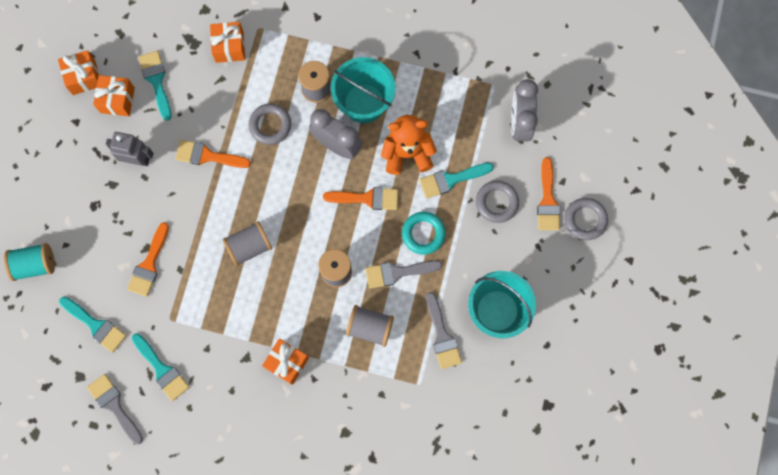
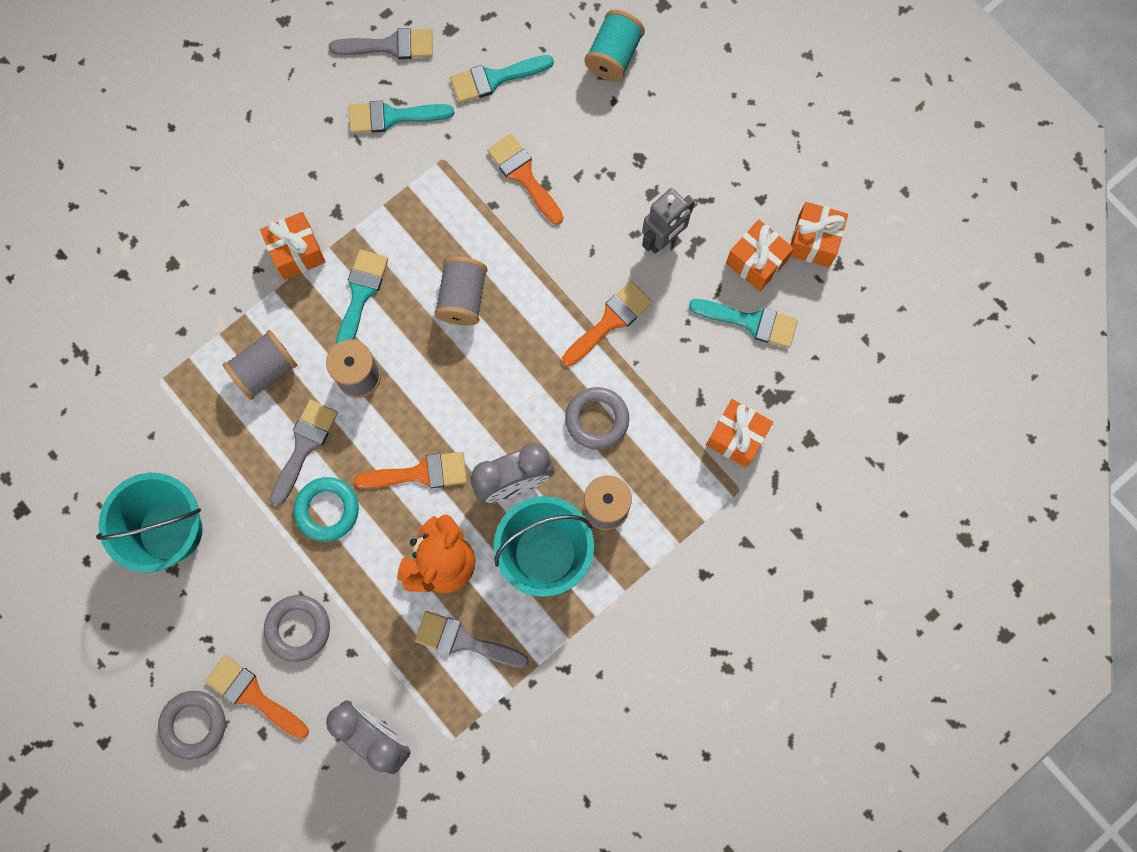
camera: 125 degrees right, 0 degrees up
orange brush [323,187,398,210] -> orange brush turned 135 degrees counterclockwise [354,452,467,488]
turquoise brush [419,163,494,199] -> turquoise brush moved to [336,249,388,344]
grey brush [426,292,462,369] -> grey brush moved to [415,611,529,668]

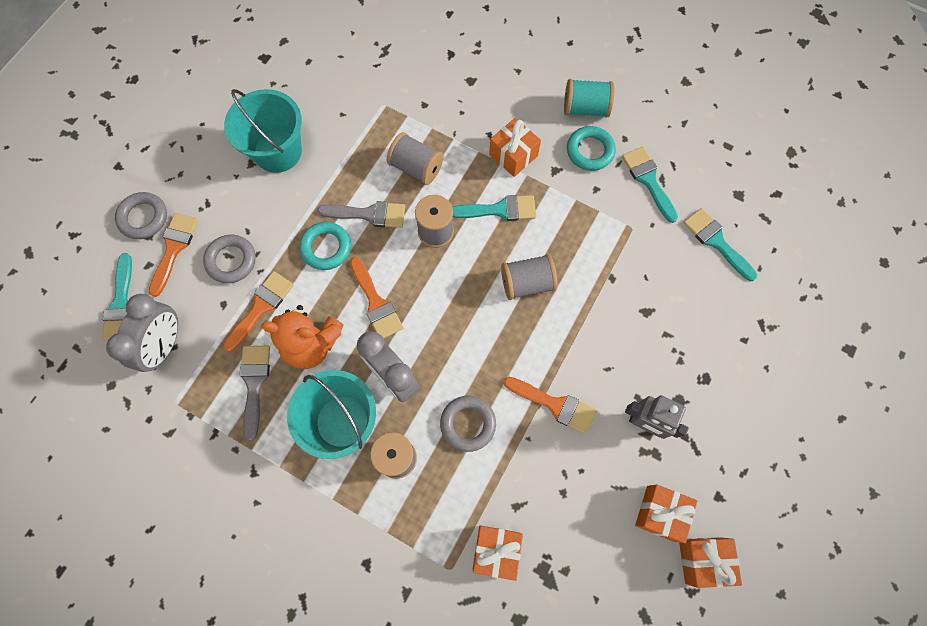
camera: 70 degrees right, 5 degrees down
grey brush [329,28,433,59] -> none
orange brush [487,134,563,225] -> orange brush moved to [223,271,294,352]
turquoise spool [584,10,645,81] -> turquoise spool moved to [564,79,614,118]
turquoise brush [689,299,798,348] -> turquoise brush moved to [102,253,132,340]
none -> turquoise ring [567,126,616,171]

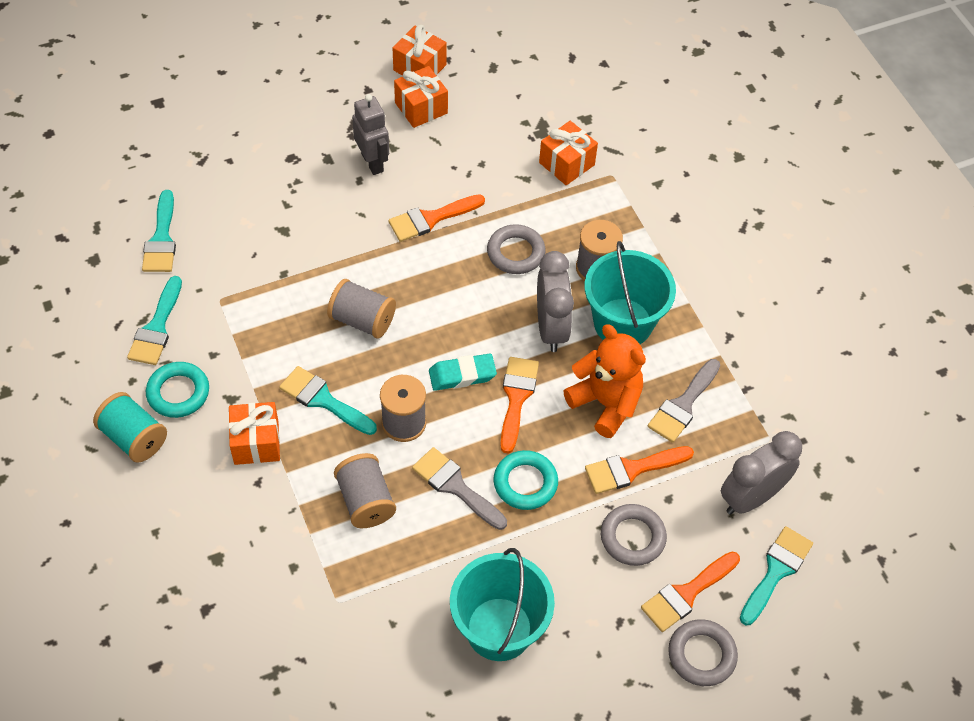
camera: 145 degrees left, 15 degrees down
orange brush [504,377,596,434] -> orange brush turned 90 degrees counterclockwise [388,194,485,242]
none -> turquoise eraser [429,353,497,391]

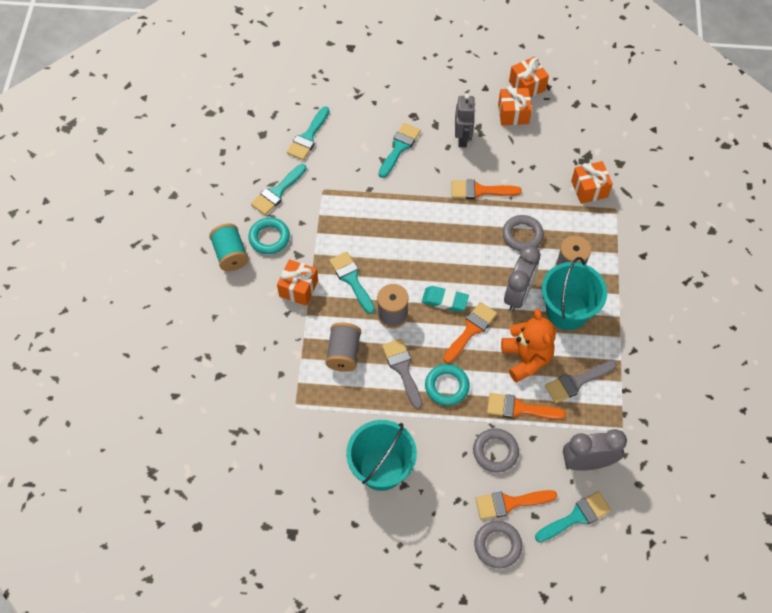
camera: 30 degrees right, 5 degrees up
grey spool [327,279,396,339] -> none
none -> turquoise brush [378,123,421,178]

